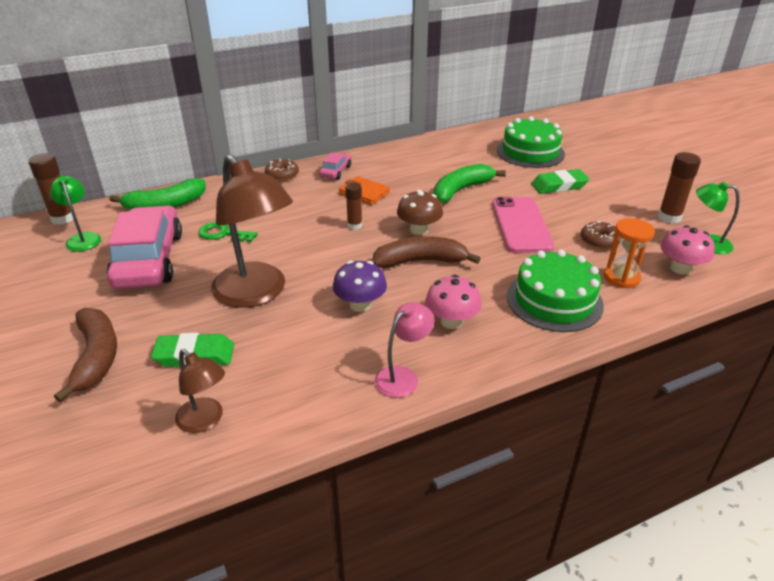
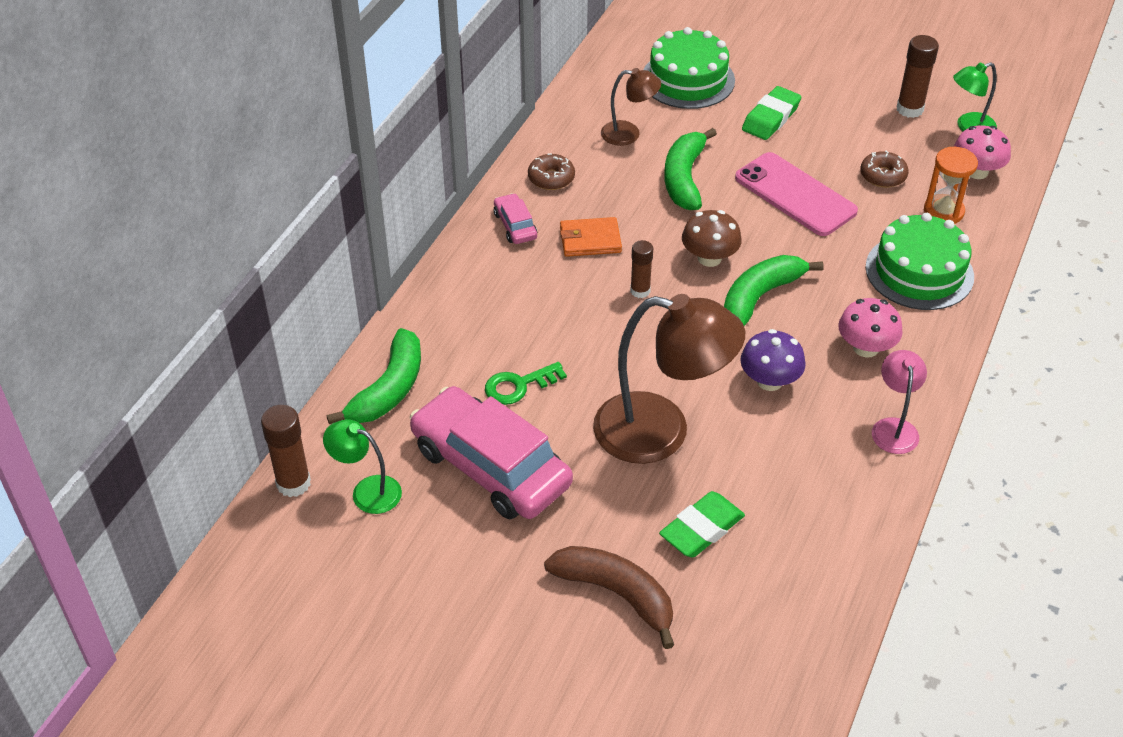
camera: 40 degrees left, 10 degrees up
brown lamp [175,349,225,433] -> brown lamp moved to [601,68,661,146]
brown donut [265,159,299,181] -> brown donut moved to [528,153,575,190]
brown banana [372,236,481,268] -> green banana [724,255,824,326]

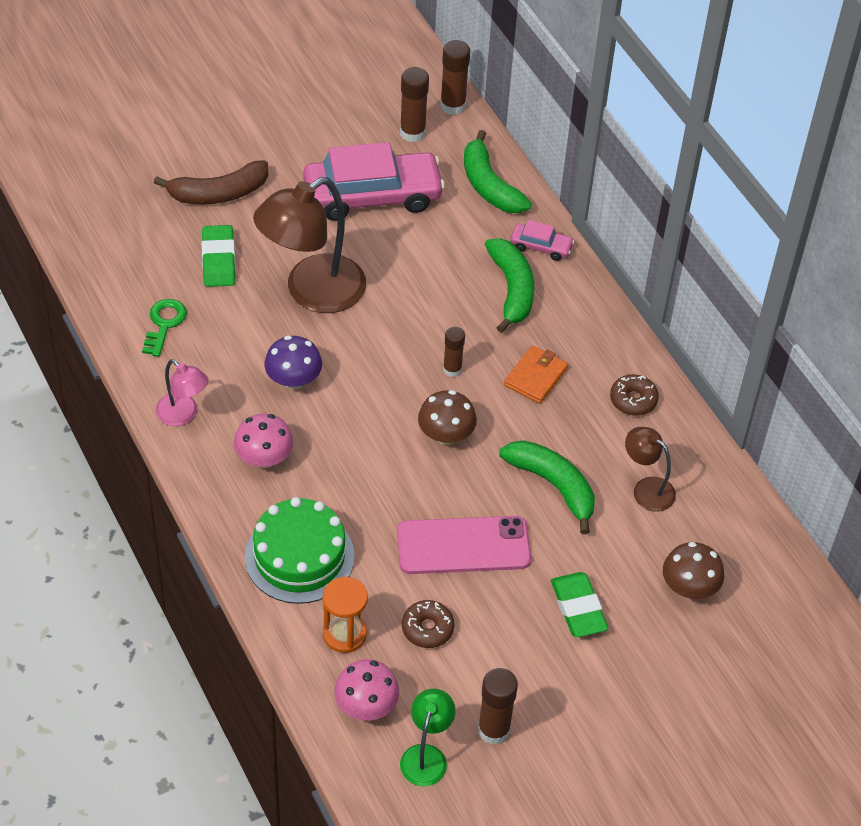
camera: 125 degrees right, 5 degrees up
green lamp [323,419,402,514] -> brown glue stick [400,67,429,142]
green key [485,362,567,405] -> green key moved to [142,299,187,357]
pink car [494,193,537,244] -> pink car moved to [510,220,574,261]
brown lamp [601,68,661,146] -> brown lamp turned 90 degrees clockwise [625,427,676,512]
green cake [643,27,735,109] -> brown mushroom [663,542,724,599]
green banana [724,255,824,326] -> green banana moved to [485,238,534,333]

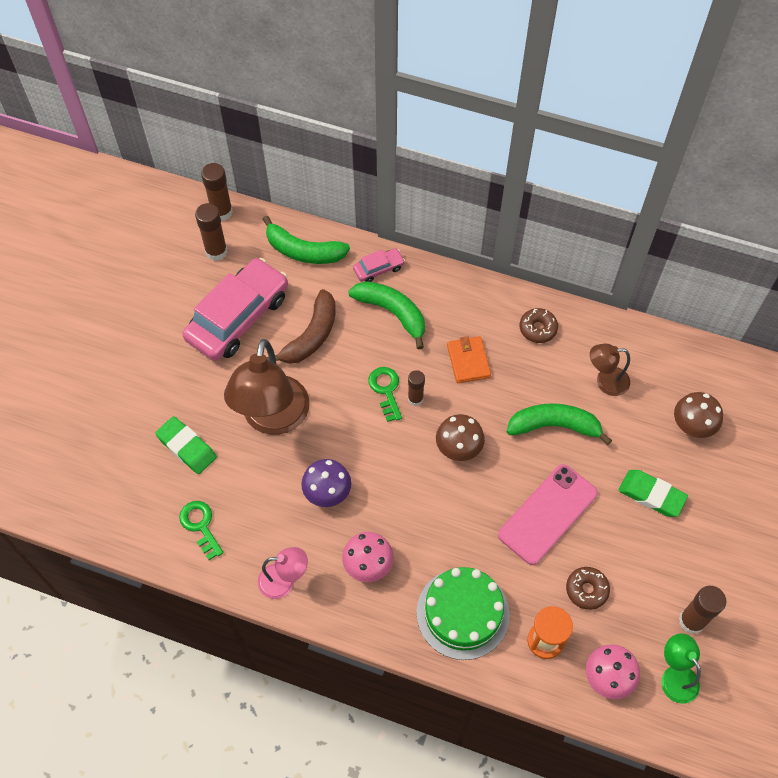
camera: 40 degrees left, 10 degrees up
brown banana [154,160,268,205] -> brown banana moved to [267,289,336,364]
none -> green key [368,367,402,422]

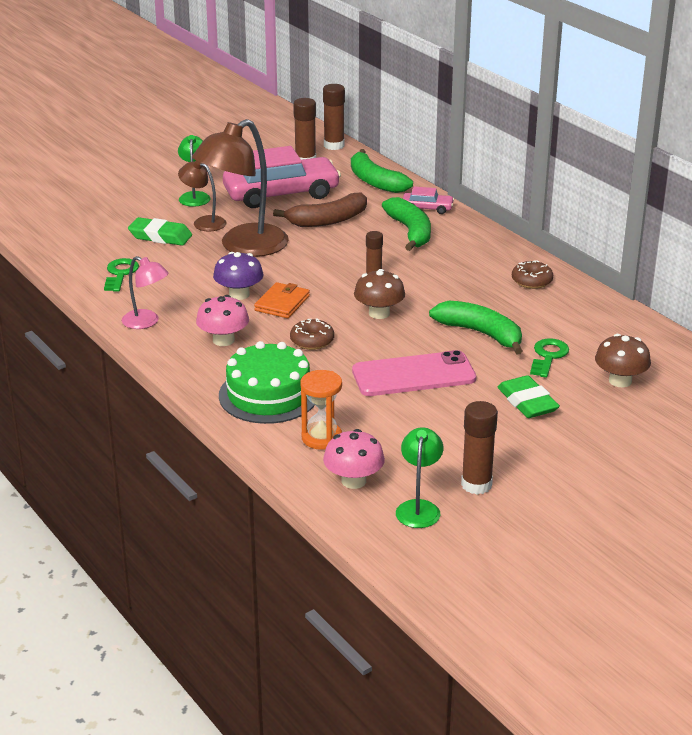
camera: 35 degrees right, 30 degrees down
green eraser [155,416,217,474] -> green eraser turned 60 degrees counterclockwise [128,217,192,245]
green key [368,367,402,422] -> green key moved to [530,338,569,378]
orange wallet [447,336,491,383] -> orange wallet moved to [254,282,310,318]
brown donut [566,567,610,610] -> brown donut moved to [290,318,334,350]
brown lamp [590,344,630,396] -> brown lamp moved to [178,161,227,231]
none -> green lamp [178,135,211,207]

